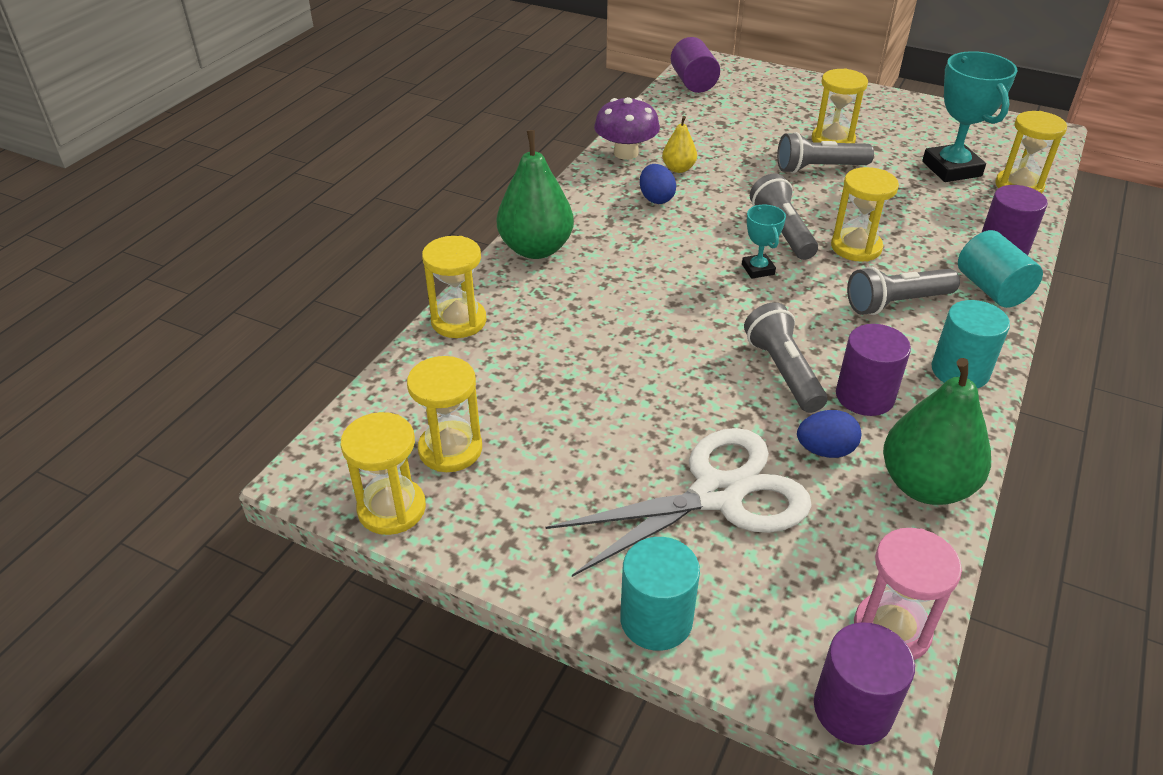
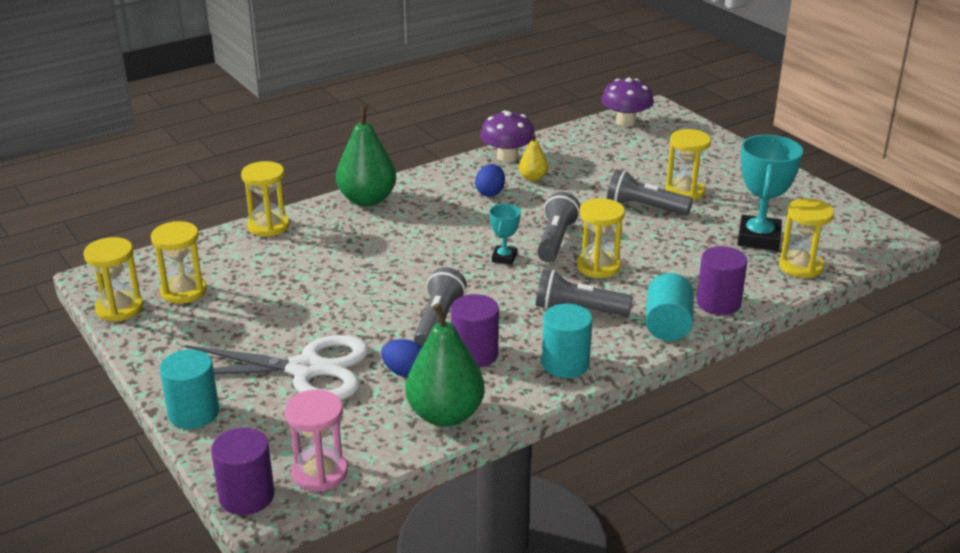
camera: 30 degrees right, 10 degrees down
purple cylinder [671,37,720,93] -> purple mushroom [601,78,654,126]

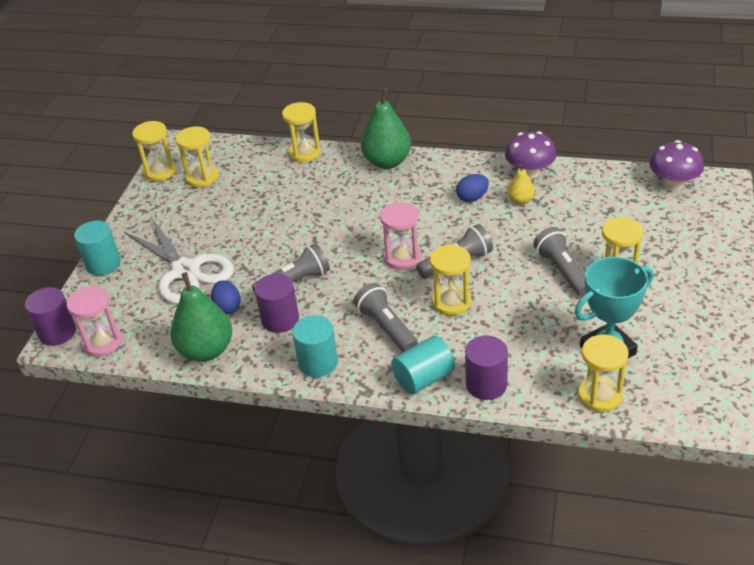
camera: 50 degrees right, 10 degrees up
turquoise trophy [489,204,521,265] -> pink hourglass [380,202,421,270]

